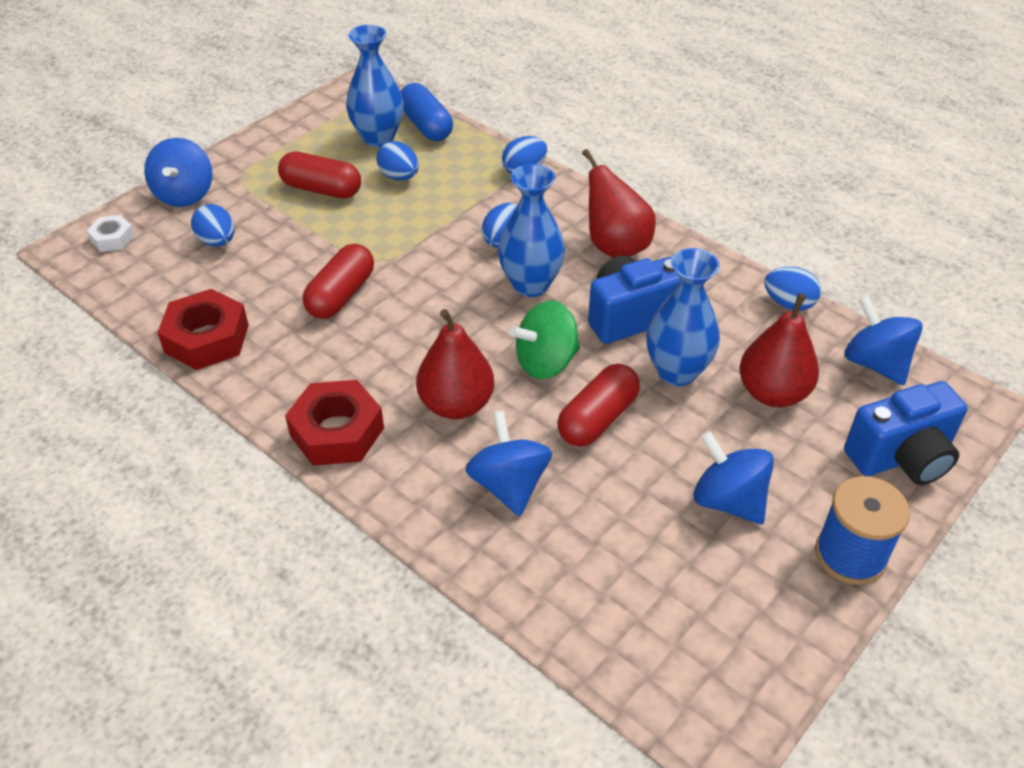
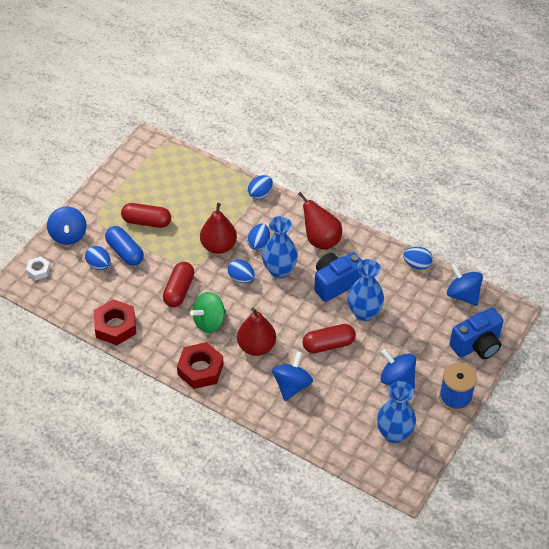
camera: 10 degrees left, 5 degrees up
blue vase [346,25,404,147] -> blue vase moved to [377,381,416,443]
blue egg [376,141,419,180] -> blue egg moved to [228,259,255,283]
blue capsule [401,83,453,141] -> blue capsule moved to [105,226,144,266]
blue spinning top [465,410,552,516] -> blue spinning top turned 45 degrees clockwise [272,351,313,401]
green spinning top [509,300,580,379] -> green spinning top moved to [190,292,226,333]
red capsule [557,364,640,447] -> red capsule turned 45 degrees clockwise [302,324,356,353]
red pear [739,293,819,407] -> red pear moved to [200,203,237,254]

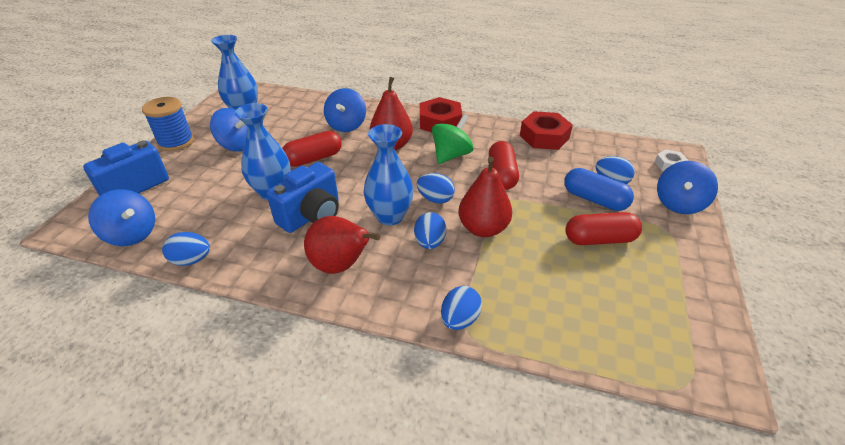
camera: 165 degrees right, 10 degrees down
blue spinning top [47,207,86,245] -> blue spinning top turned 120 degrees counterclockwise [657,161,718,214]

